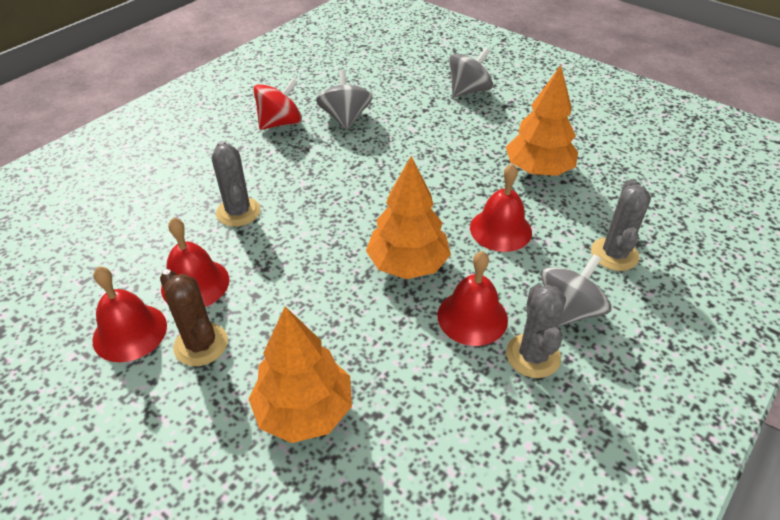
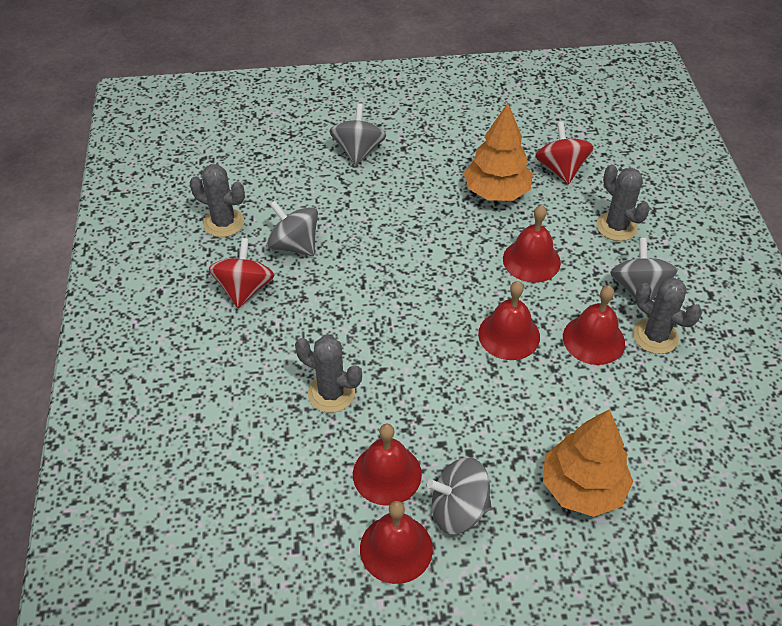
camera: 45 degrees left, 5 degrees up
brown cactus [160,269,228,366] -> grey spinning top [427,457,492,534]
orange tree [366,156,451,279] -> red bell [478,281,540,360]
none -> grey cactus [190,164,245,237]
none -> red spinning top [535,121,594,184]

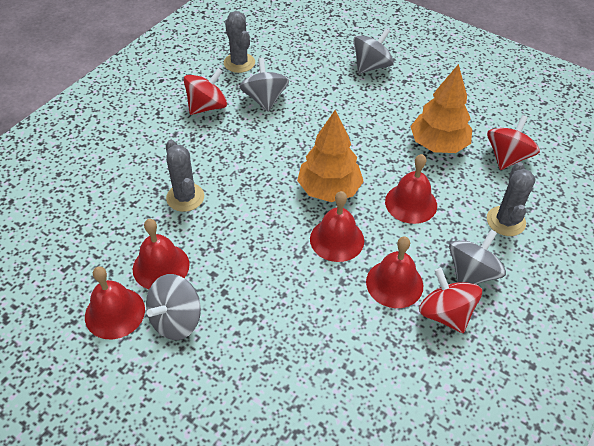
camera: 40 degrees right, 0 degrees up
grey spinning top [427,457,492,534] -> grey spinning top turned 90 degrees counterclockwise [146,274,201,340]
orange tree [543,409,633,517] -> orange tree moved to [297,110,364,202]
grey cactus [633,278,702,354] -> red spinning top [419,268,482,333]

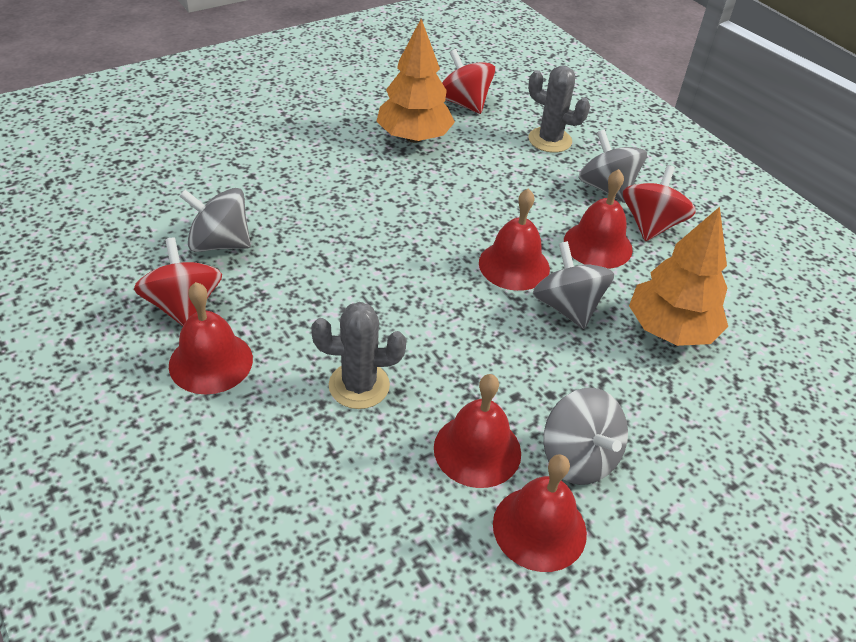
camera: 70 degrees left, 5 degrees down
grey cactus [224,11,255,73] -> none
orange tree [297,110,364,202] -> orange tree moved to [629,207,728,346]
grey spinning top [353,29,394,74] -> grey spinning top moved to [533,241,614,329]
red bell [385,154,437,224] -> red bell moved to [169,282,253,395]
red spinning top [419,268,482,333] -> red spinning top turned 120 degrees clockwise [623,165,696,241]

